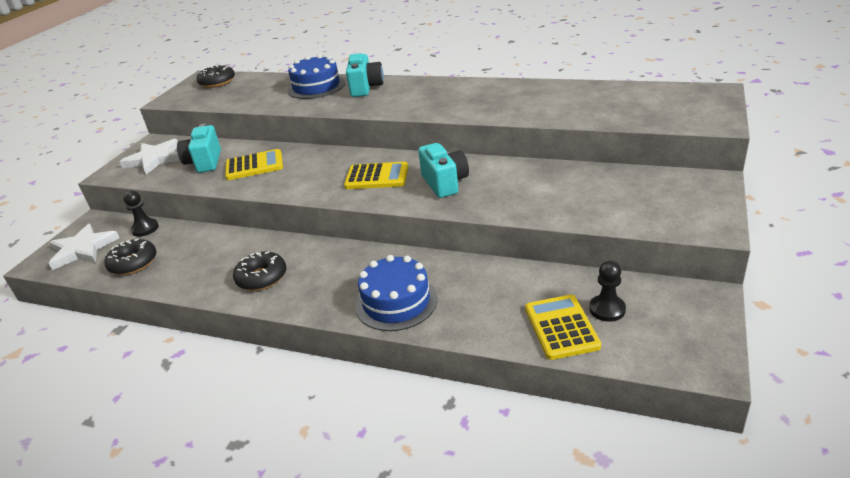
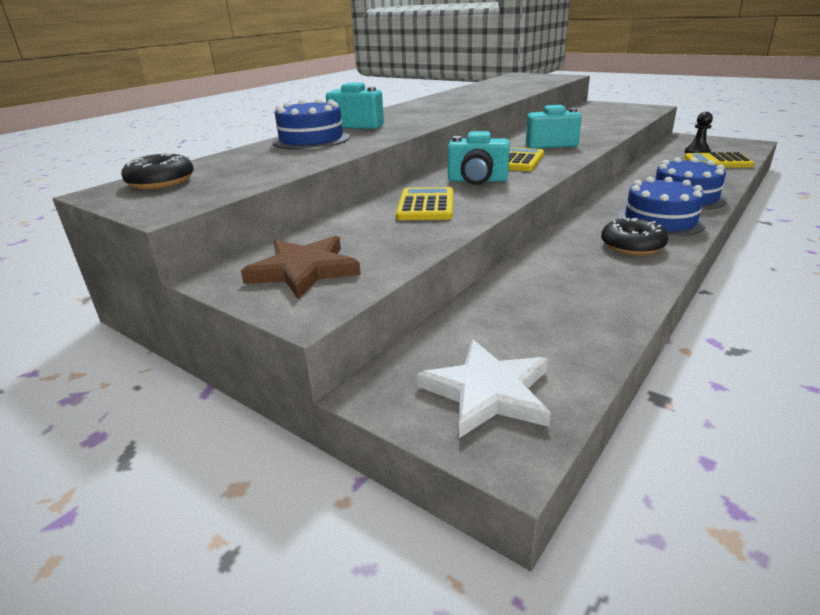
camera: 75 degrees left, 5 degrees down
black donut [105,239,156,275] -> none
white star [119,139,180,175] -> brown star [241,236,361,299]
black pawn [123,191,159,237] -> none
turquoise camera [177,124,221,173] -> turquoise camera moved to [448,131,510,185]
none -> blue cake [617,177,706,237]

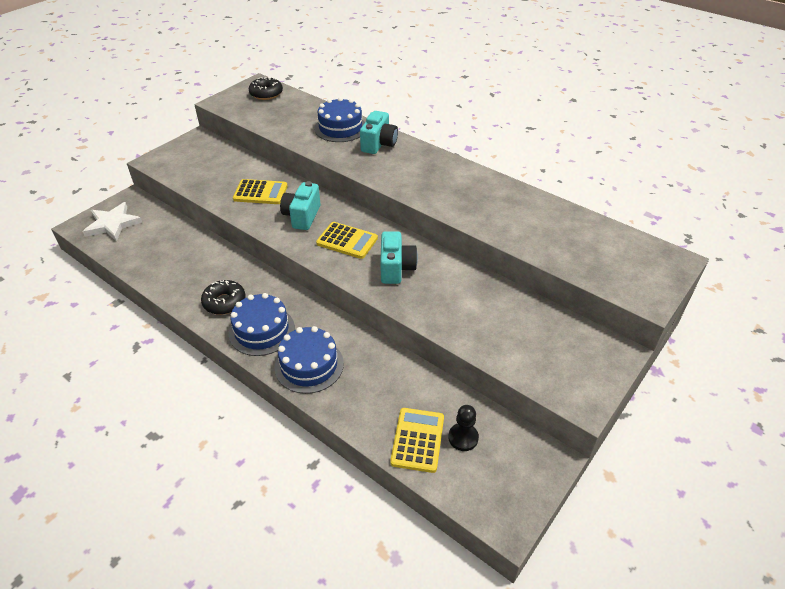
camera: 90 degrees right, 15 degrees up
brown star [241,236,361,299] -> none

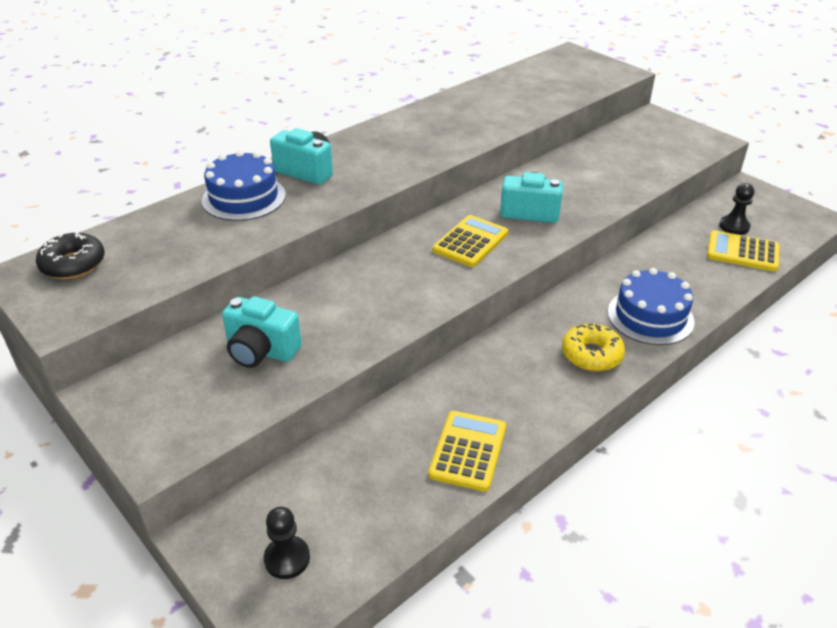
camera: 80 degrees left, 5 degrees down
white star [83,202,142,241] -> black pawn [264,507,310,579]
black donut [201,280,246,315] -> none
blue cake [229,293,295,356] -> yellow donut [562,323,625,371]
yellow calculator [233,179,288,204] -> yellow calculator moved to [428,411,506,491]
turquoise camera [280,181,321,230] -> turquoise camera moved to [222,297,302,368]

